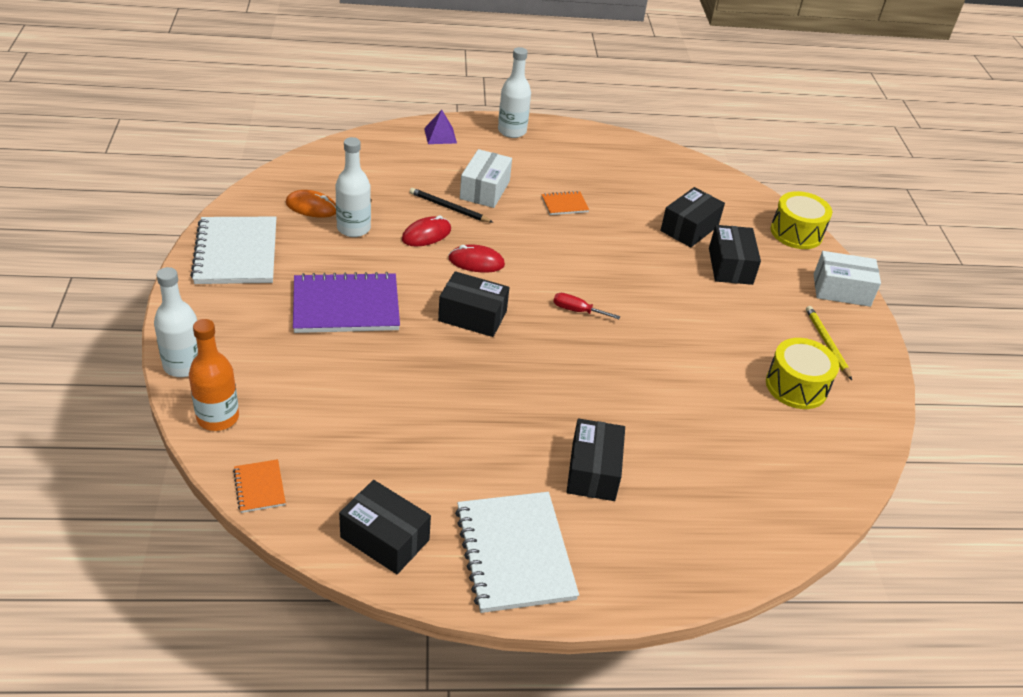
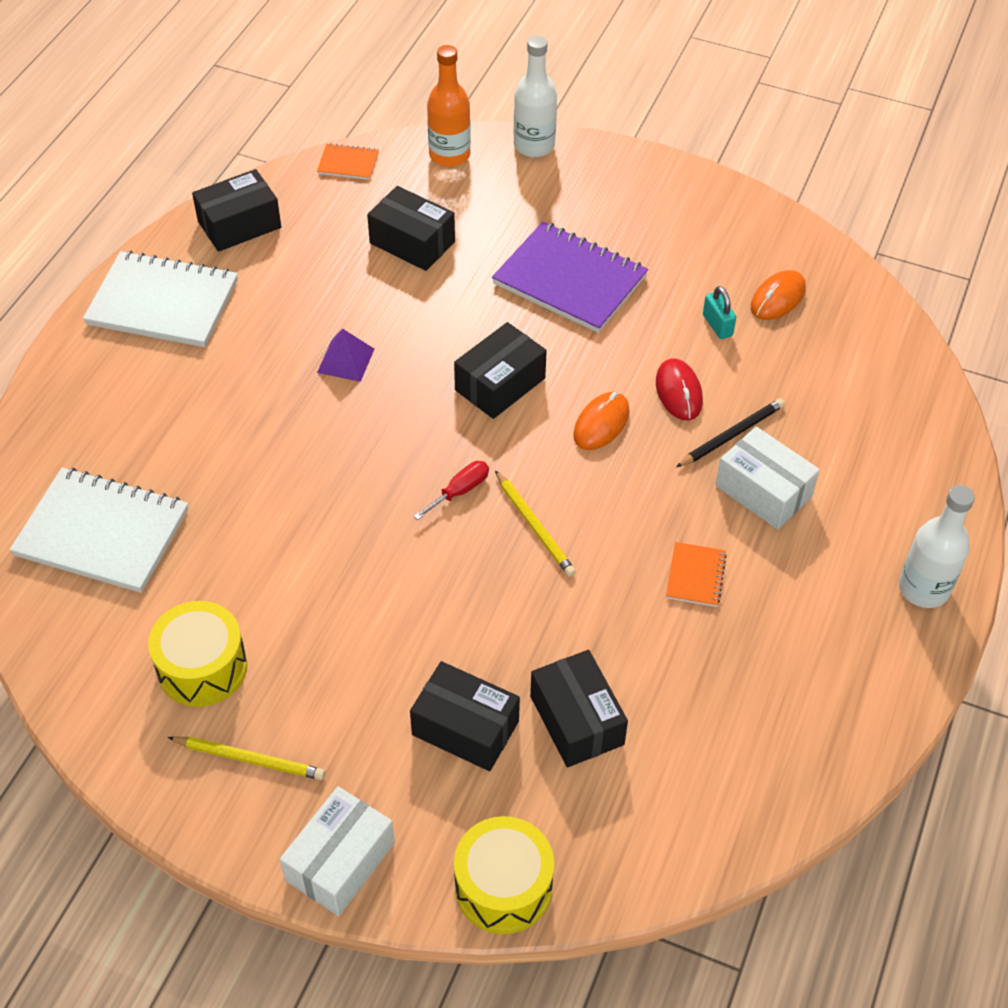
camera: 120 degrees right, 10 degrees up
white notebook [190,217,277,284] -> white notebook moved to [9,467,188,593]
purple notebook [293,272,400,333] -> purple notebook turned 75 degrees counterclockwise [492,222,648,333]
white bottle [336,137,371,237] -> turquoise padlock [703,286,736,339]
purple pyramid [424,110,457,144] -> purple pyramid moved to [317,328,374,382]
red mouse [449,244,505,273] -> orange mouse [573,392,630,450]
black box [567,418,625,501] -> black box moved to [367,186,455,271]
none -> yellow pencil [495,470,576,577]

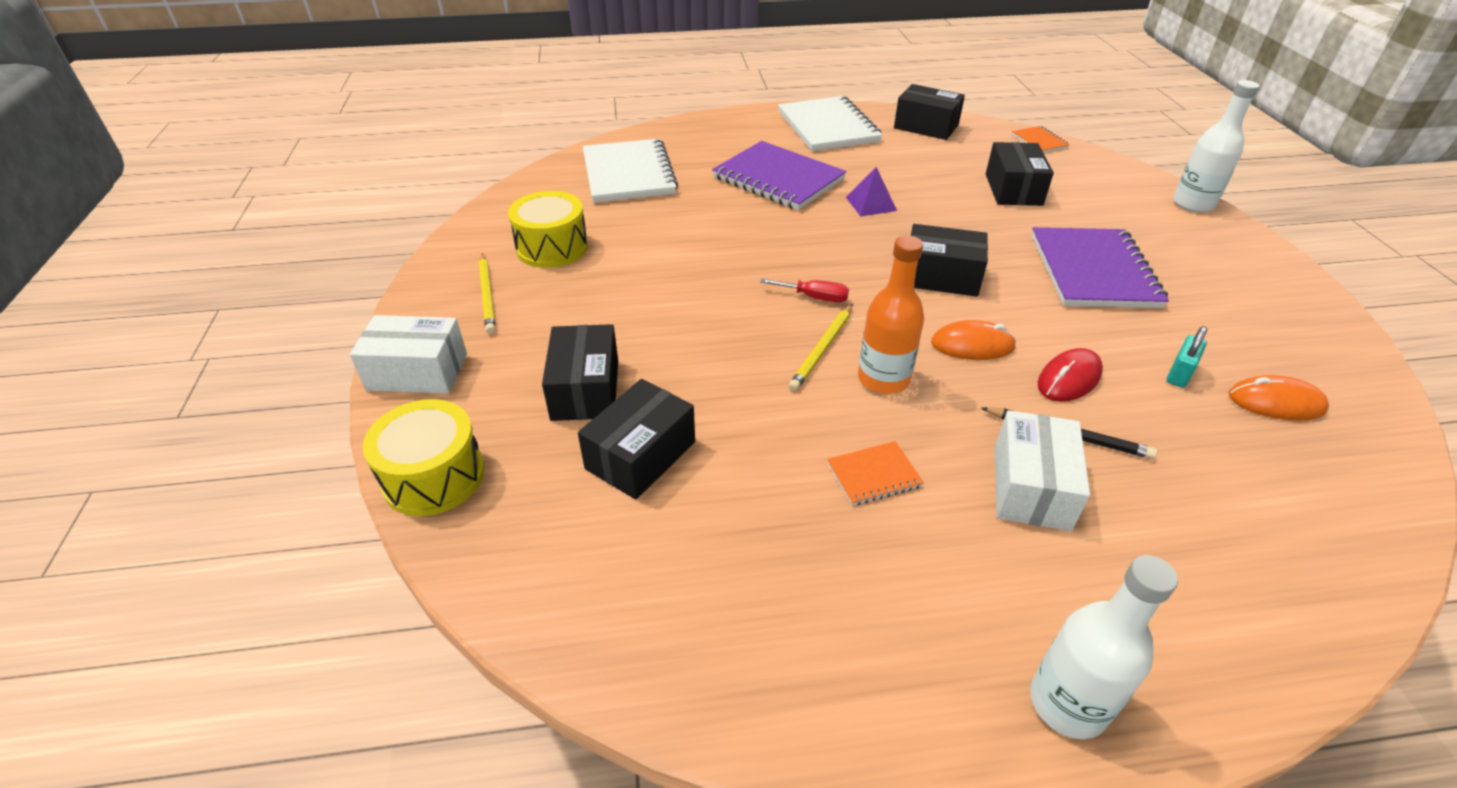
camera: 60 degrees right, 10 degrees down
orange bottle [427,45,471,167] -> orange bottle moved to [858,235,924,394]
none -> purple notebook [712,141,846,210]

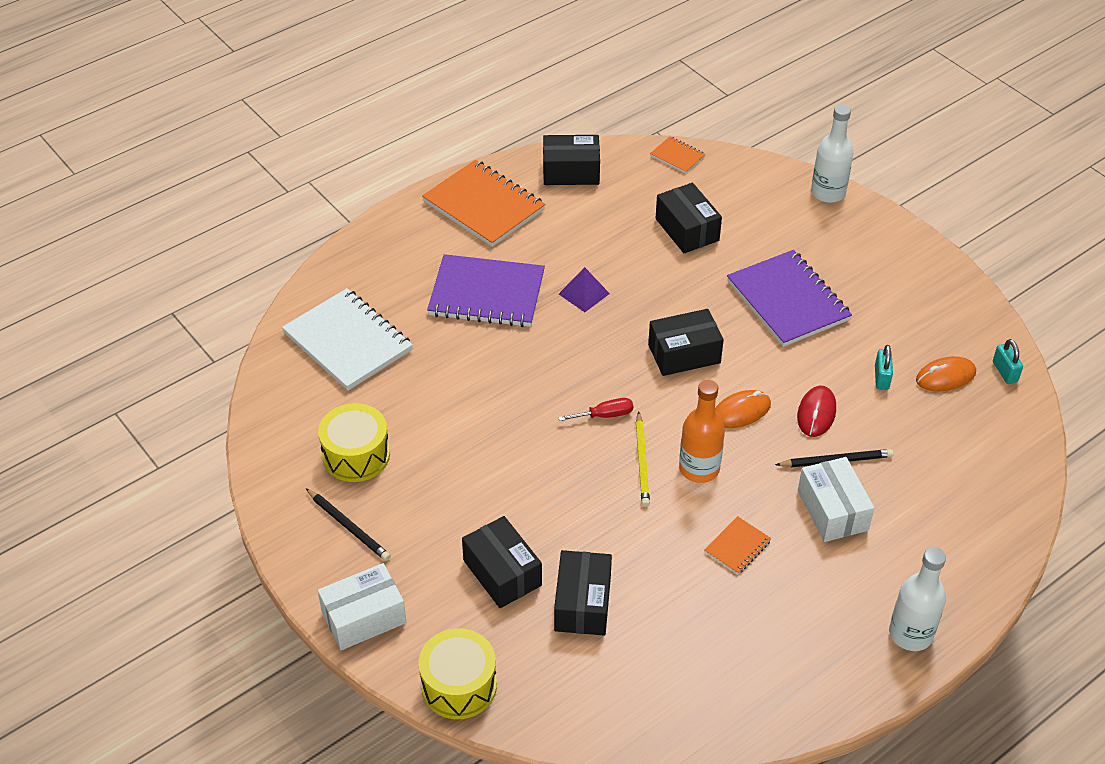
camera: 30 degrees left, 5 degrees up
yellow pencil [479,253,495,334] -> black pencil [306,489,391,561]
white notebook [778,96,883,151] -> orange notebook [422,160,545,247]
none -> turquoise padlock [993,339,1023,384]

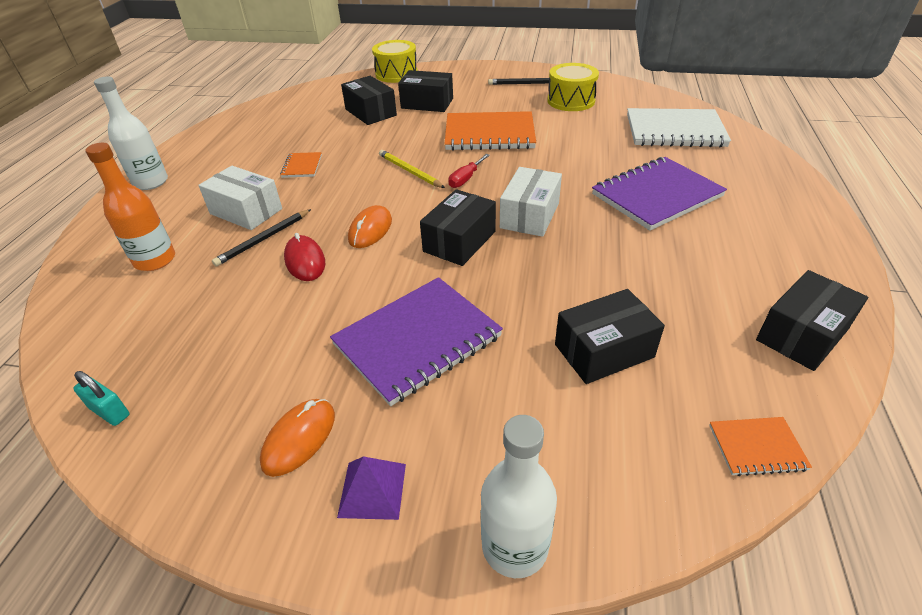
camera: 140 degrees right, 5 degrees down
white box [318,563,406,650] -> white box moved to [500,167,562,237]
orange notebook [422,160,545,247] -> orange notebook moved to [444,111,536,151]
purple pyramid [559,267,610,312] -> purple pyramid moved to [337,456,406,520]
black box [656,183,722,253] -> black box turned 45 degrees counterclockwise [555,289,665,384]
orange bottle [679,380,725,483] -> orange bottle moved to [85,143,175,271]
purple notebook [727,250,852,347] -> purple notebook turned 60 degrees counterclockwise [330,277,503,406]
turquoise padlock [875,345,893,390] -> none
orange mouse [916,356,976,391] -> orange mouse moved to [260,399,335,477]

